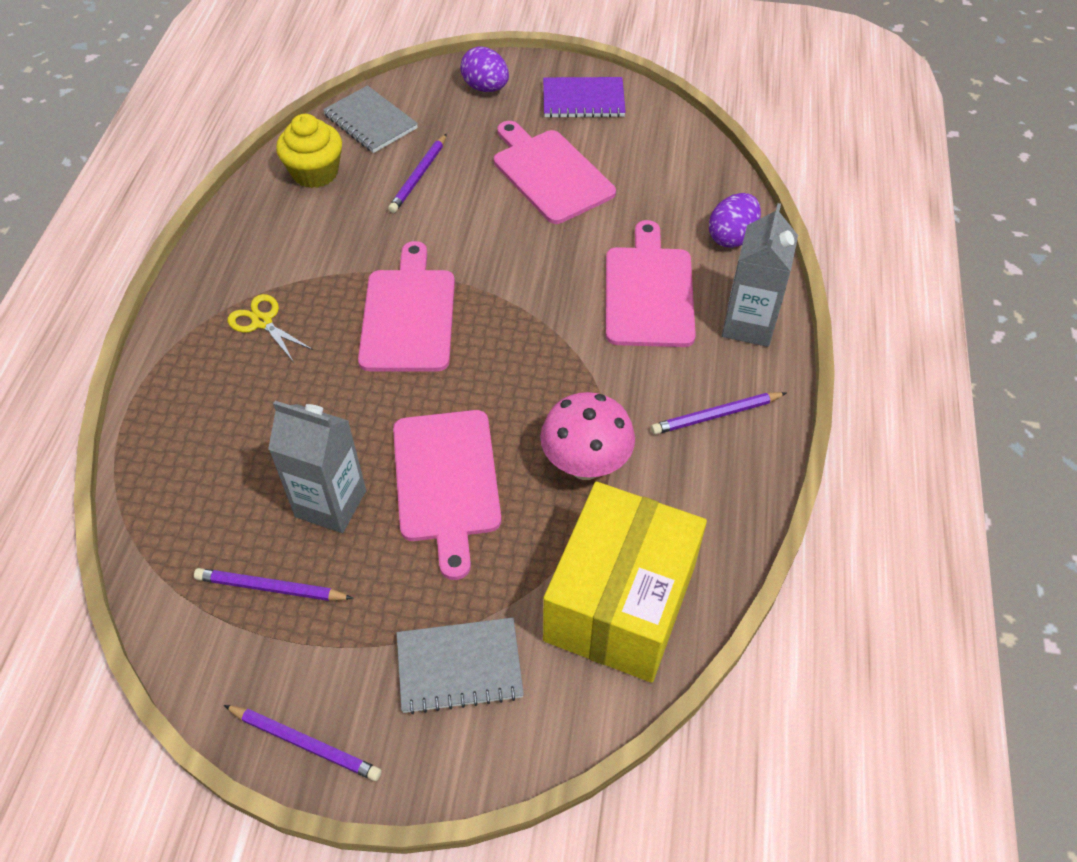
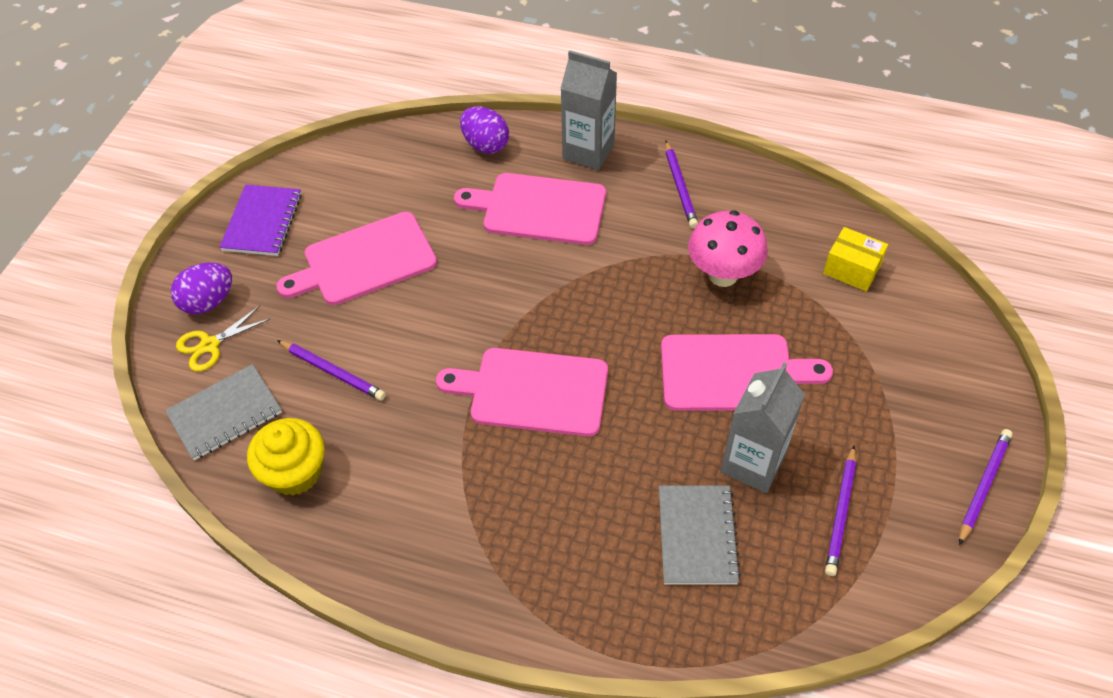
camera: 80 degrees left, 0 degrees up
yellow scissors [228,294,313,361] -> yellow scissors moved to [176,306,271,371]
grey notebook [397,617,524,714] -> grey notebook moved to [659,485,741,585]
yellow box [543,482,707,683] -> yellow box [823,227,888,292], size x0.44

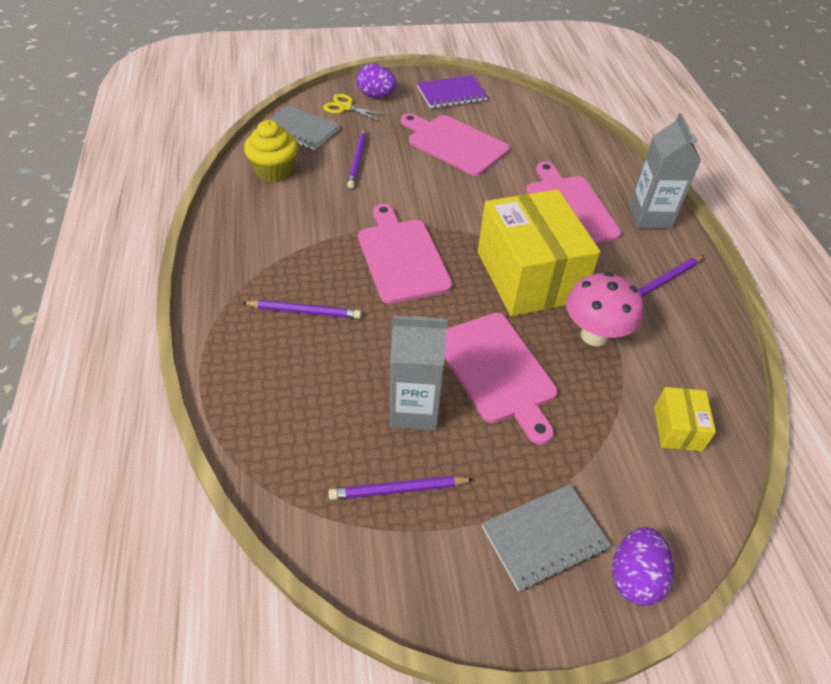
camera: 60 degrees right, 5 degrees down
purple egg [460,106,509,154] -> purple egg moved to [612,527,674,606]
grey notebook [659,485,741,585] -> grey notebook moved to [482,484,611,591]
purple pencil [959,429,1012,545] -> purple pencil moved to [242,300,362,319]
none -> yellow box [478,189,600,316]

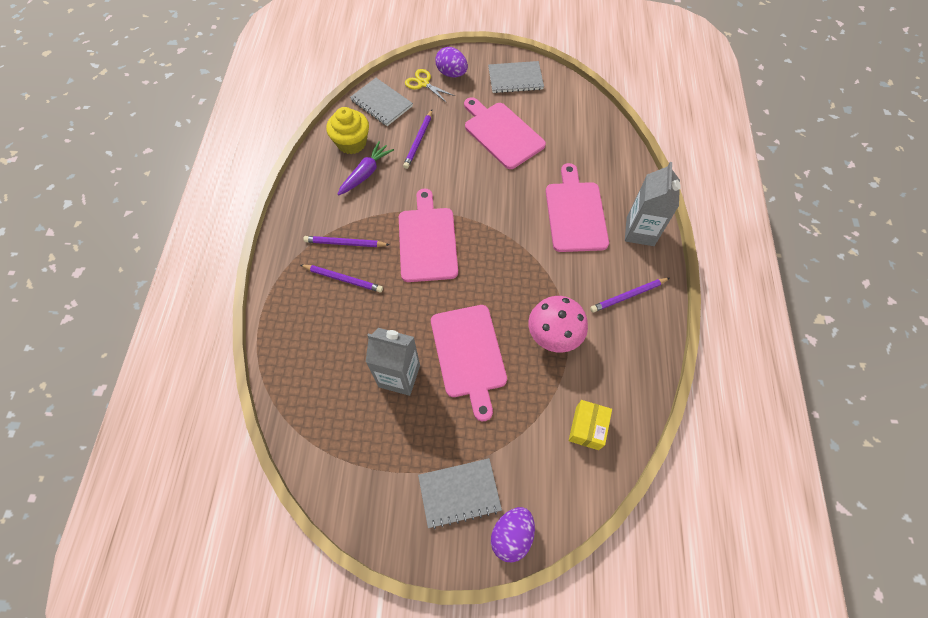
camera: 15 degrees right, 15 degrees up
purple pencil [328,476,474,500] -> purple pencil moved to [303,236,390,247]
purple notebook [417,75,488,108] -> grey notebook [488,61,544,93]
yellow box [478,189,600,316] -> none
none -> purple carrot [337,141,394,195]

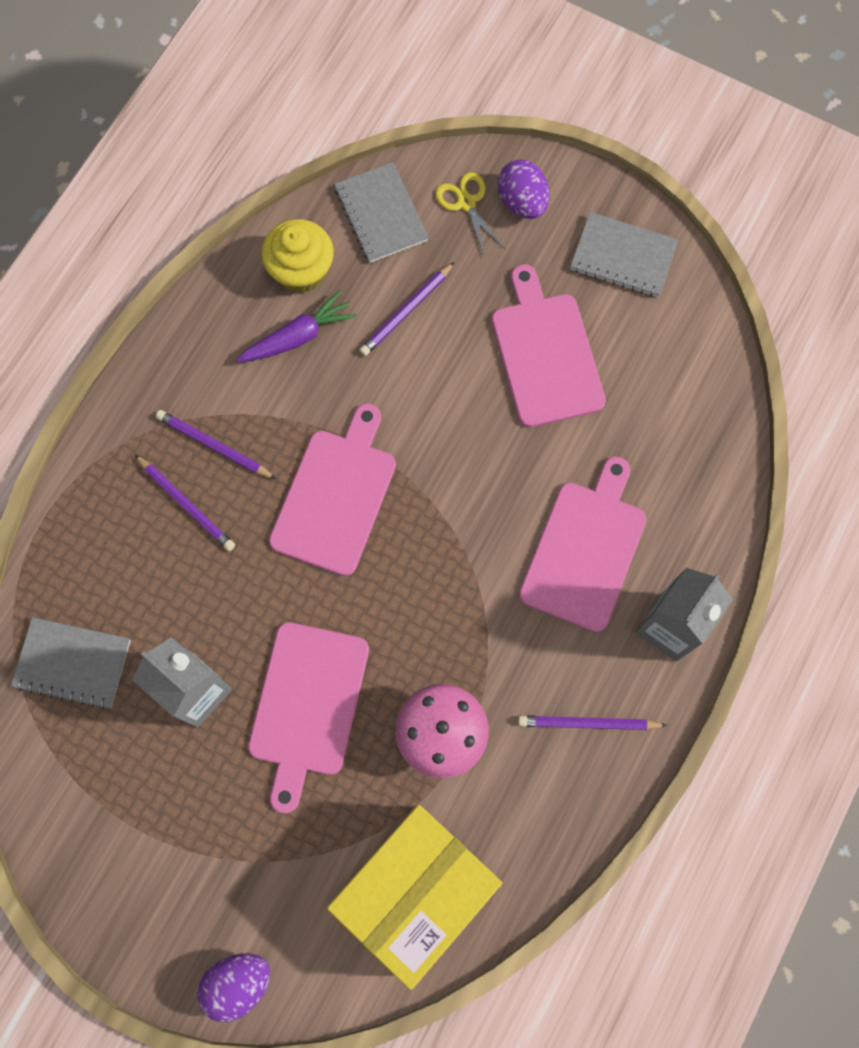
camera: 25 degrees right, 10 degrees up
grey notebook [418,458,502,529] -> grey notebook moved to [11,617,131,710]
yellow box [569,400,612,450] -> yellow box [327,805,502,990], size x2.26

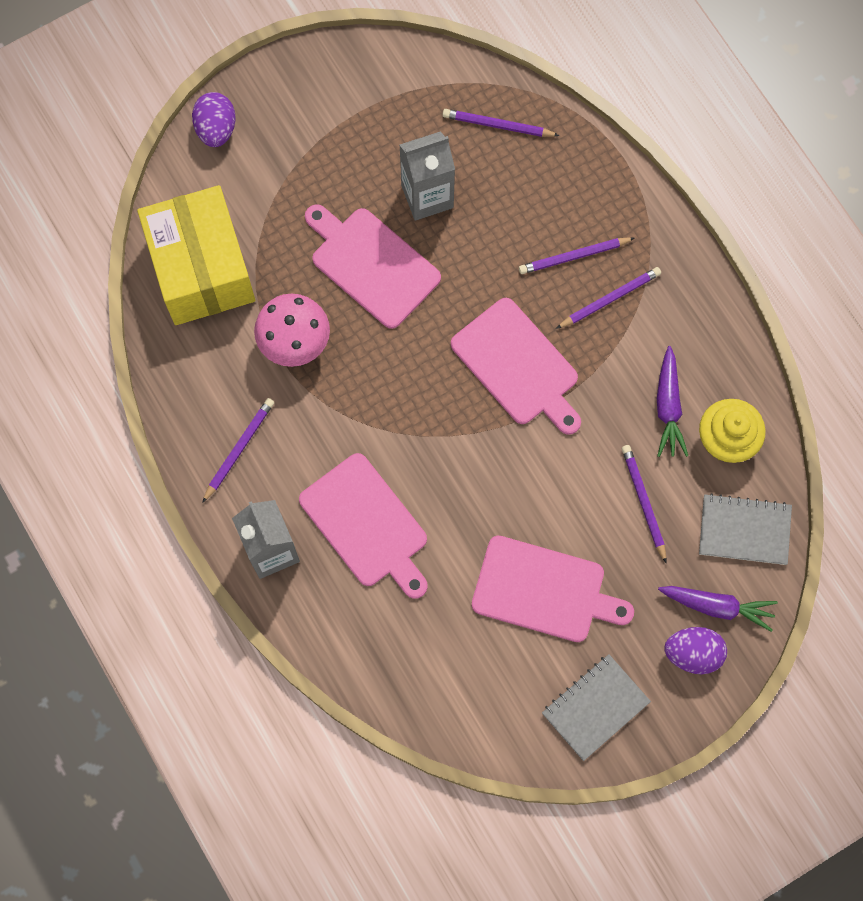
camera: 120 degrees right, 0 degrees up
grey notebook [11,617,131,710] -> purple pencil [442,109,560,137]
yellow scissors [435,172,506,256] -> purple carrot [658,586,778,632]

